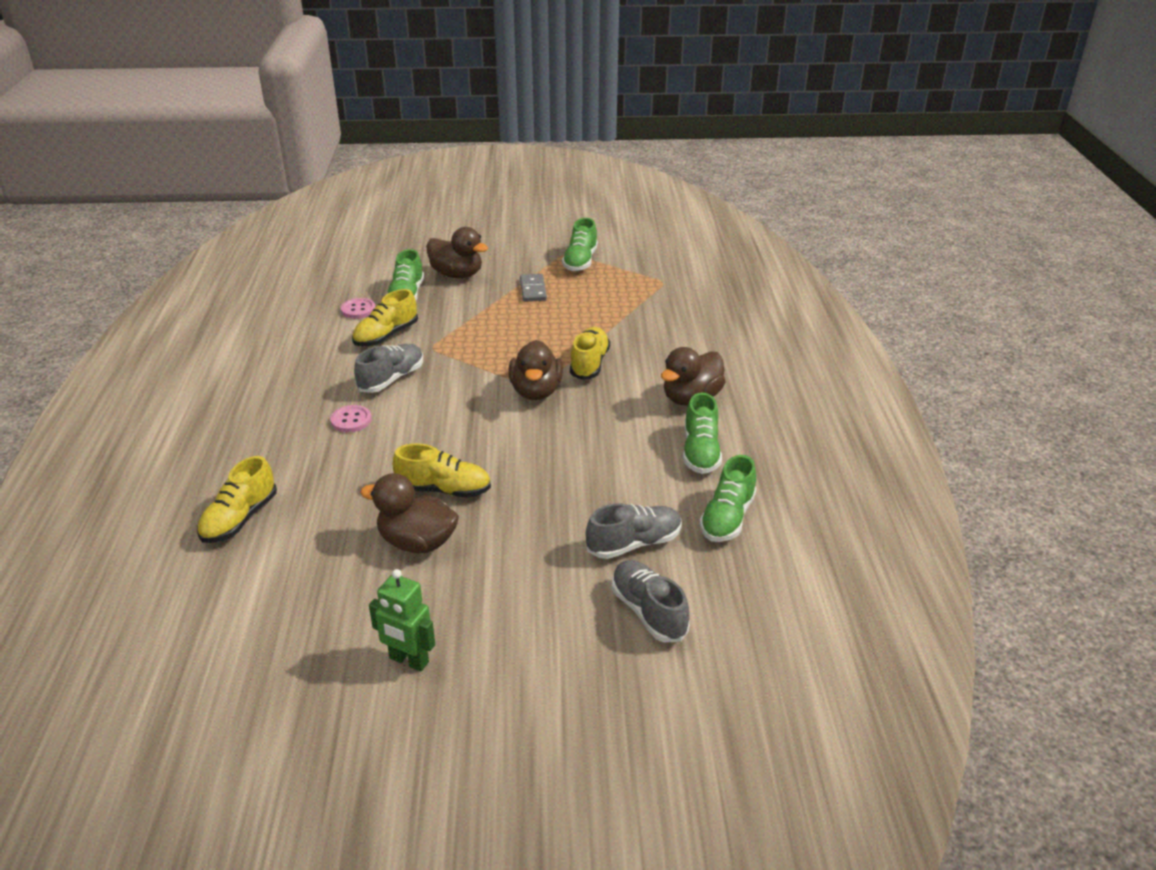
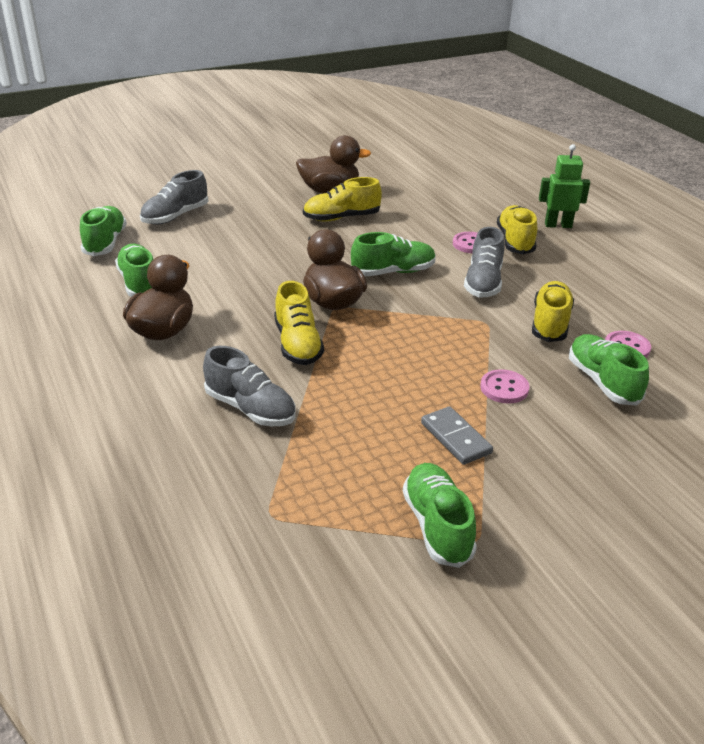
camera: 155 degrees right, 0 degrees up
yellow shoe [197,456,277,543] -> yellow shoe moved to [497,205,537,254]
green robot [369,569,435,671] -> green robot moved to [539,144,590,228]
brown duck [426,227,488,278] -> none
grey shoe [612,560,689,642] -> grey shoe moved to [203,346,296,427]
none -> green shoe [351,232,436,276]
none -> pink button [480,369,530,404]

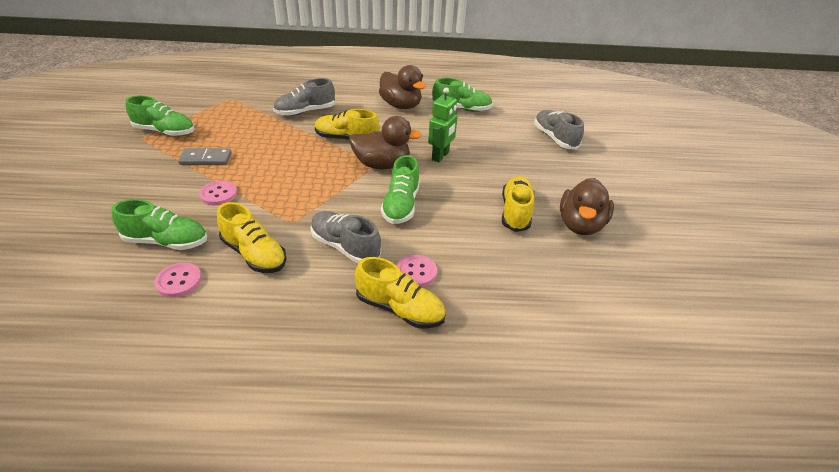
camera: 115 degrees right, 5 degrees up
green shoe [80,206,127,256] -> none
green robot [539,144,590,228] -> green robot moved to [428,88,458,162]

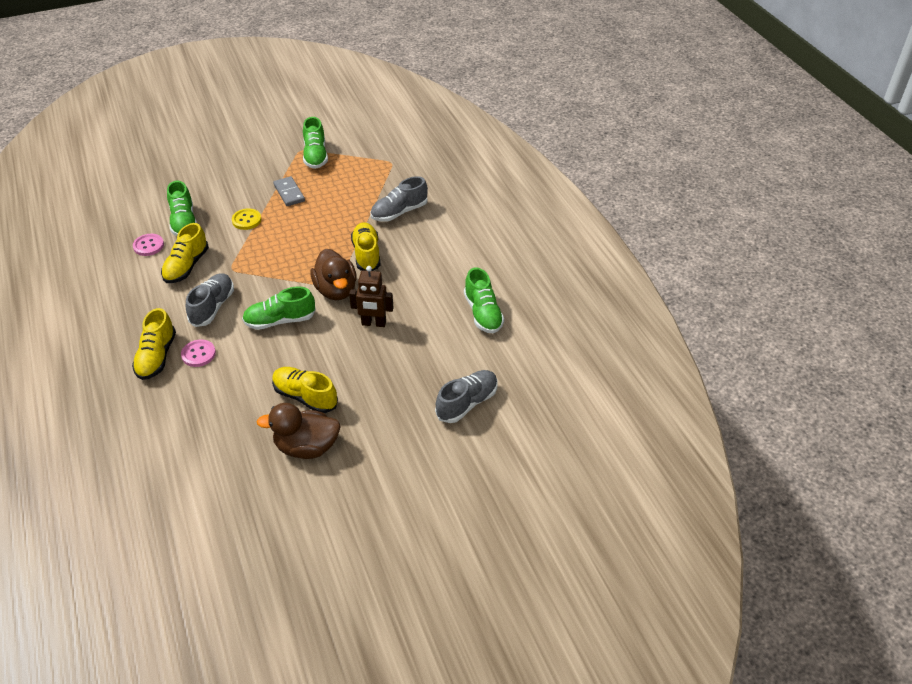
camera: 70 degrees right, 5 degrees up
pink button [199,181,237,205] -> yellow button [232,208,261,230]
grey shoe [273,78,335,116] -> grey shoe turned 75 degrees counterclockwise [370,176,428,222]
brown duck [379,65,426,109] -> none
green robot [428,88,458,162] -> brown robot [349,266,393,327]
yellow shoe [502,176,534,232] -> yellow shoe turned 135 degrees counterclockwise [272,367,338,413]

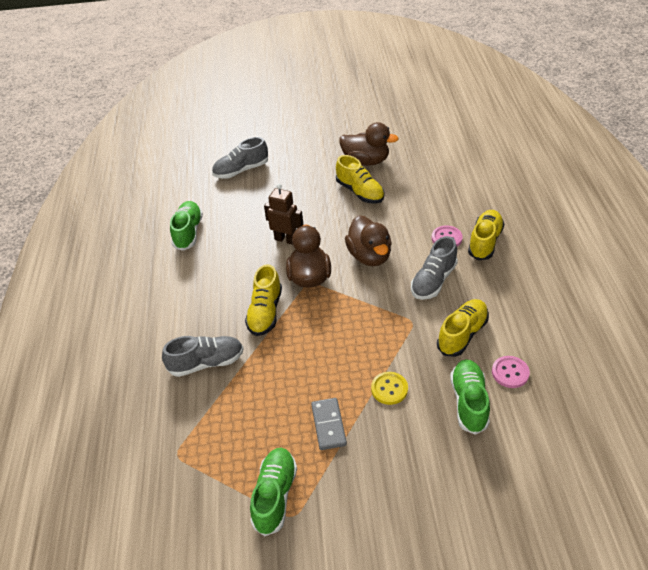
camera: 160 degrees left, 0 degrees up
green shoe [242,286,316,330] -> brown duck [345,215,392,266]

